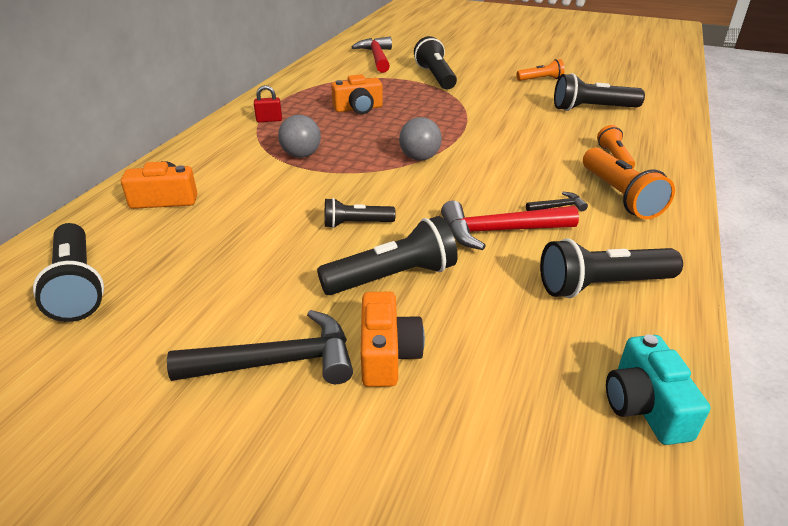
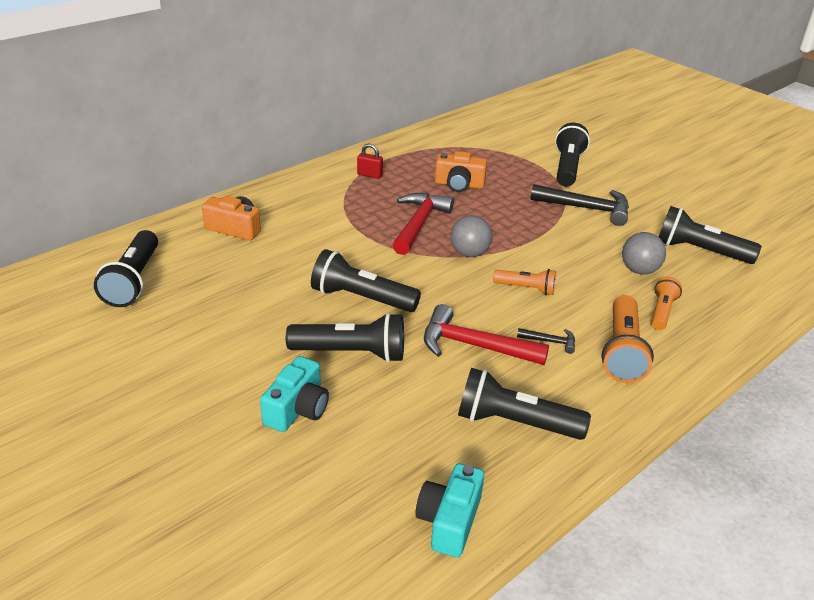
camera: 25 degrees right, 0 degrees up
black hammer [167,310,353,384] -> black hammer moved to [530,184,629,226]
grey ball [278,115,321,158] -> grey ball moved to [622,232,666,275]
black flashlight [325,198,396,228] -> black flashlight [311,249,421,312], size x1.67
red hammer [351,37,392,73] -> red hammer moved to [393,193,454,255]
orange camera [361,292,425,387] -> turquoise camera [260,356,329,432]
orange flashlight [517,59,565,81] -> orange flashlight moved to [493,269,556,295]

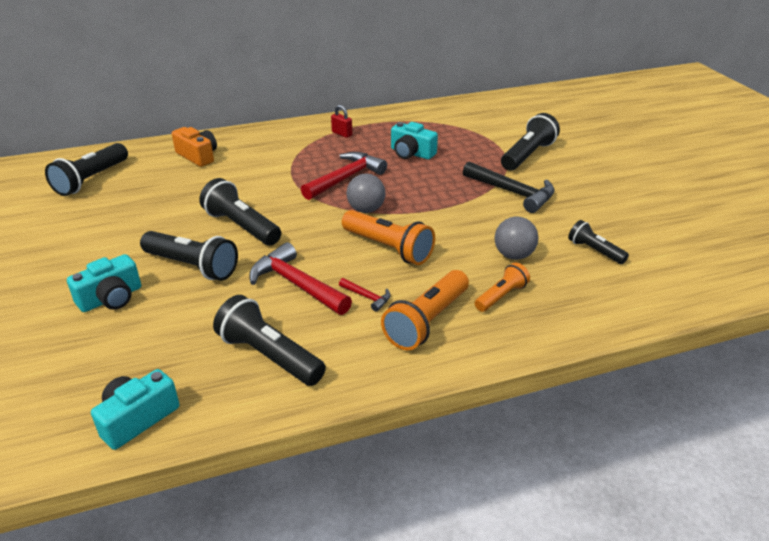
camera: 25 degrees right, 0 degrees up
orange camera [435,151,487,192] -> turquoise camera [391,122,438,159]
orange flashlight [493,269,556,295] -> orange flashlight [342,210,435,265], size x1.67
black hammer [517,328,575,354] -> red hammer [339,278,391,312]
black flashlight [659,206,761,264] -> black flashlight [568,220,629,264], size x0.60

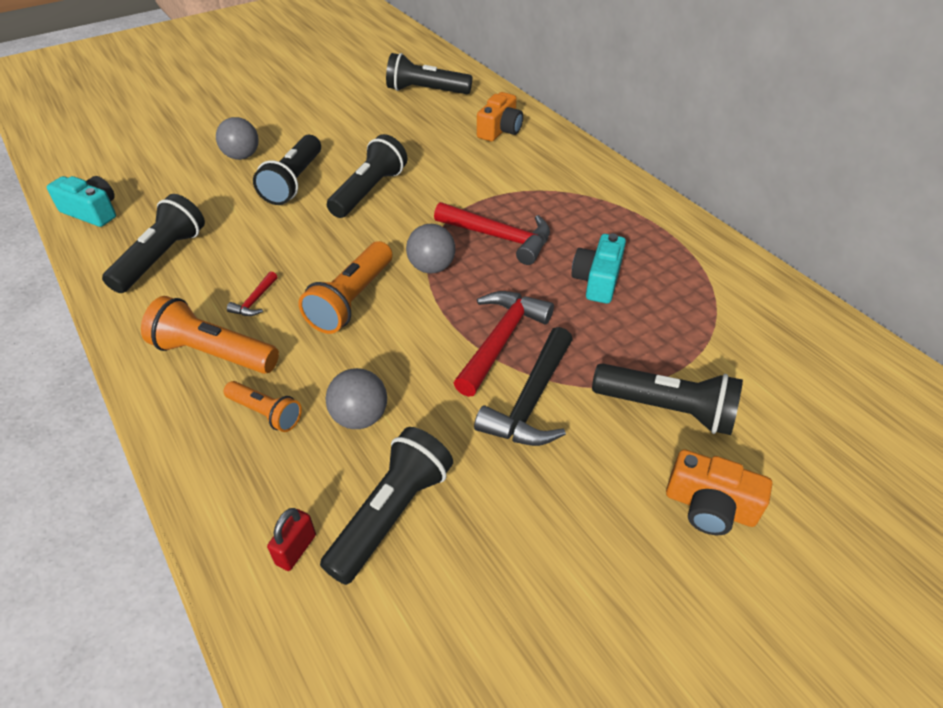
camera: 75 degrees right, 10 degrees up
turquoise camera [67,254,141,312] -> grey ball [216,117,259,160]
red hammer [249,242,352,315] -> red hammer moved to [454,291,554,397]
red padlock [331,105,352,138] -> red padlock moved to [267,508,316,571]
black flashlight [568,220,629,264] -> black flashlight [320,427,453,585], size x1.67
none -> orange camera [666,449,772,535]

